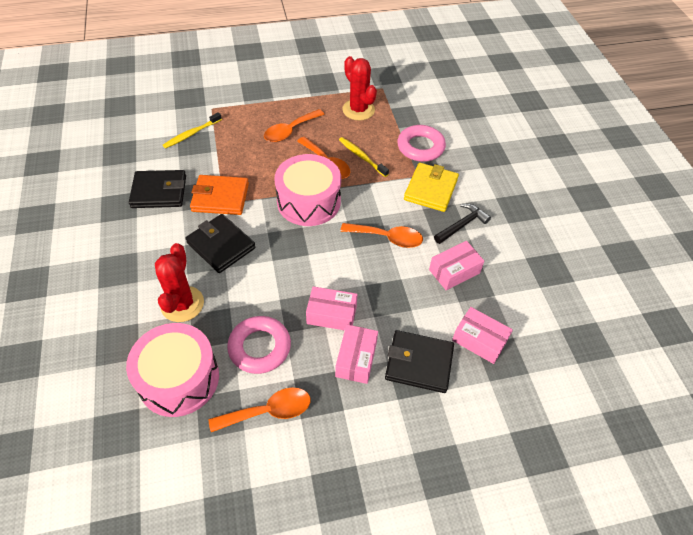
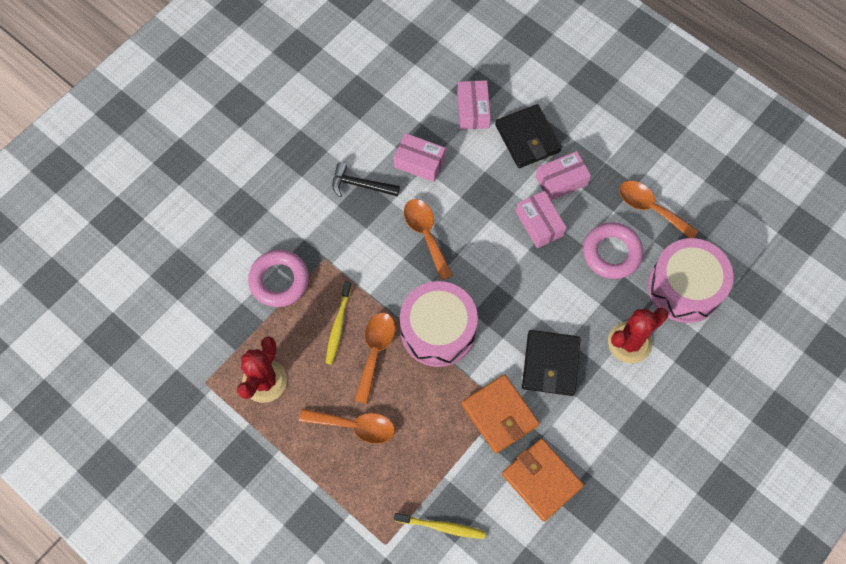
camera: 125 degrees left, 15 degrees up
black wallet [129,170,186,208] -> orange wallet [502,438,584,522]
yellow wallet [404,163,459,212] -> none

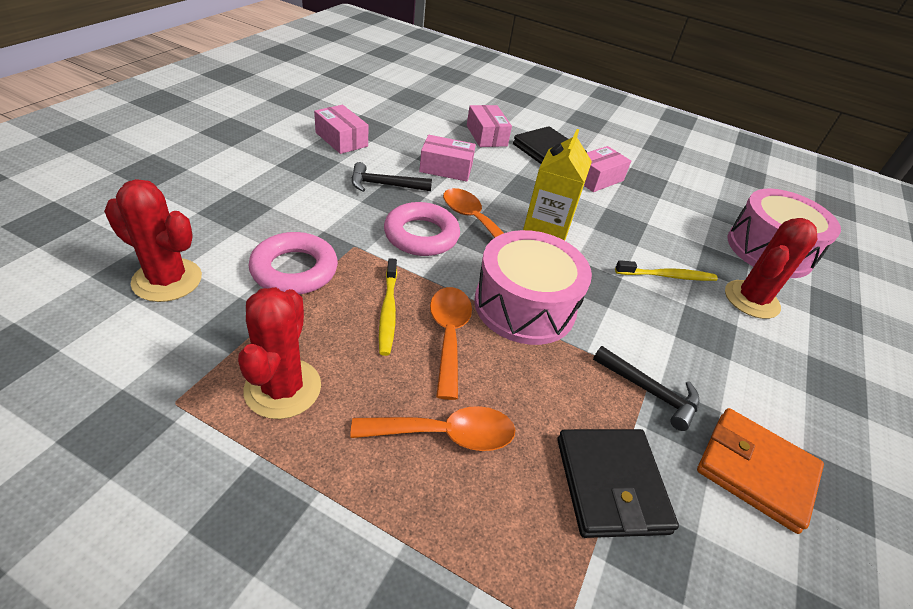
camera: 20 degrees left, 25 degrees down
yellow toothbrush [394,513,486,539] -> yellow toothbrush moved to [615,260,718,281]
orange wallet [462,374,539,454] -> black hammer [593,346,700,431]
pink box [516,191,566,248] -> pink box moved to [314,105,368,154]
black wallet [522,330,580,396] -> black wallet moved to [557,429,679,538]
pink ring [583,222,643,279] -> pink ring moved to [384,202,460,256]
orange spoon [619,181,699,238] -> none
none -> red cactus [104,179,202,302]
none -> yellow carton [523,129,592,241]

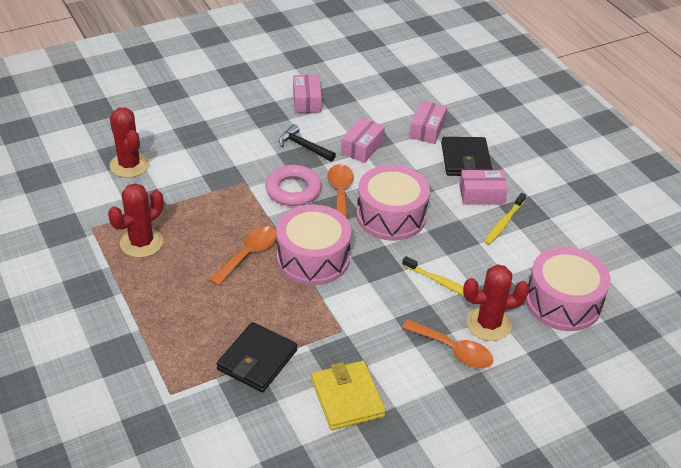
camera: 40 degrees right, 0 degrees up
pink ring [248,232,338,294] -> none
orange spoon [350,406,515,451] -> orange spoon moved to [402,319,494,368]
yellow toothbrush [379,258,397,356] -> yellow toothbrush moved to [484,193,526,245]
pink box [419,135,476,182] -> pink box turned 75 degrees clockwise [341,117,385,163]
yellow carton [523,129,592,241] -> pink drum [357,165,430,241]
black hammer [593,346,700,431] -> none
orange wallet [697,408,824,534] -> yellow wallet [311,361,386,430]

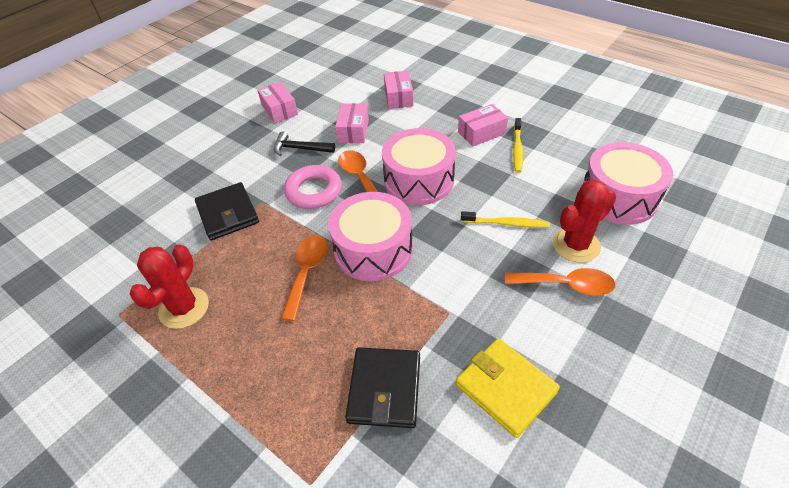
camera: 20 degrees left, 5 degrees up
red cactus [110,107,149,178] -> none
black wallet [441,137,492,176] -> black wallet moved to [195,182,259,240]

